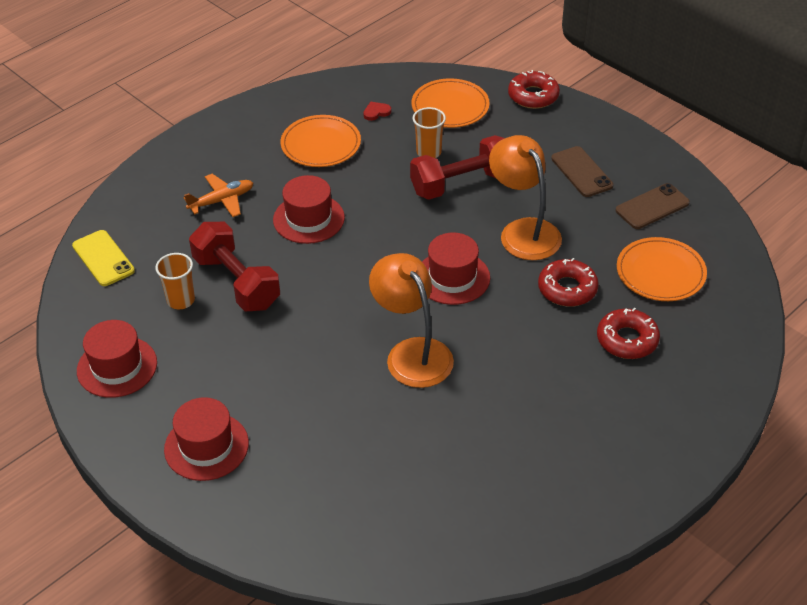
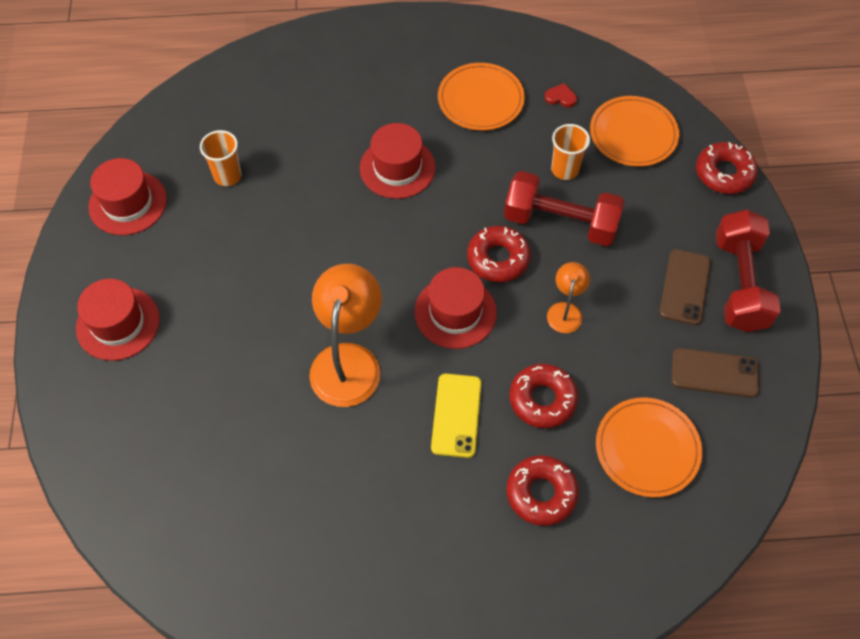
camera: 40 degrees right, 15 degrees up
yellow phone [72,230,135,286] -> yellow phone moved to [431,374,482,458]
orange plane [183,174,253,217] -> none
red dumbbell [189,222,280,311] -> red dumbbell moved to [716,210,781,332]
orange lamp [489,135,562,260] -> orange lamp [547,262,590,333], size x0.52
none -> red donut [467,226,531,282]

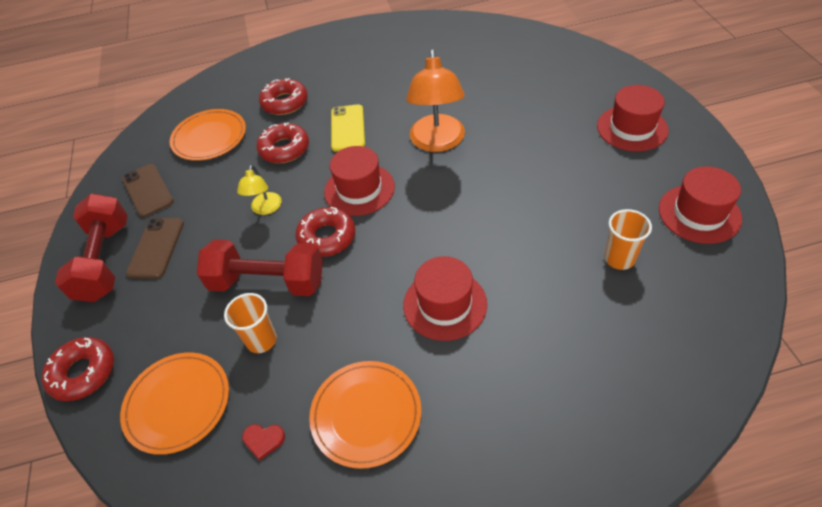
camera: 175 degrees right, 10 degrees down
orange lamp [547,262,590,333] -> yellow lamp [237,165,281,215]
brown phone [672,348,759,398] -> brown phone turned 60 degrees clockwise [122,164,174,217]

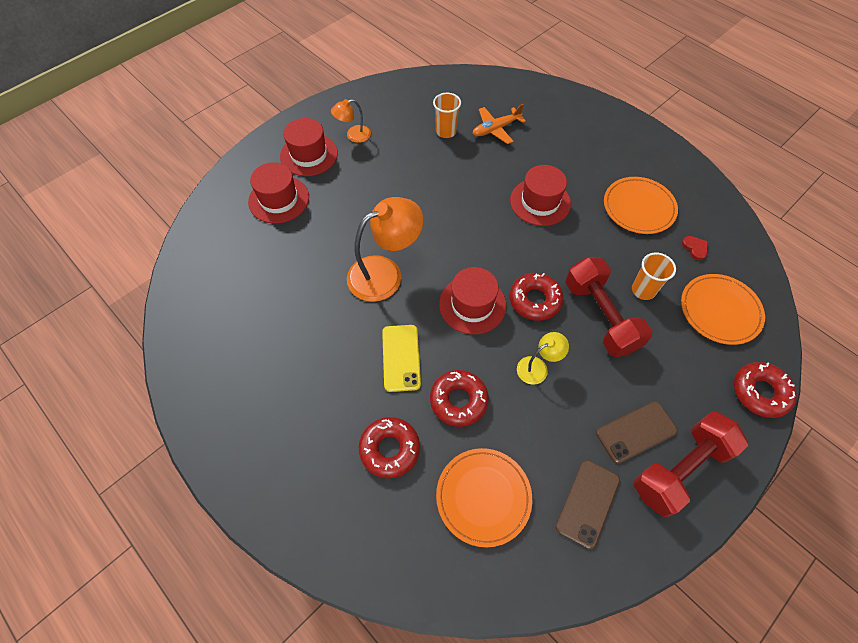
camera: 125 degrees left, 10 degrees up
yellow phone [331,104,365,152] -> yellow phone turned 60 degrees counterclockwise [382,325,421,392]
red hat [659,166,742,244] -> red hat moved to [248,162,309,223]
none -> orange lamp [331,99,371,143]
none -> orange plane [473,104,526,144]

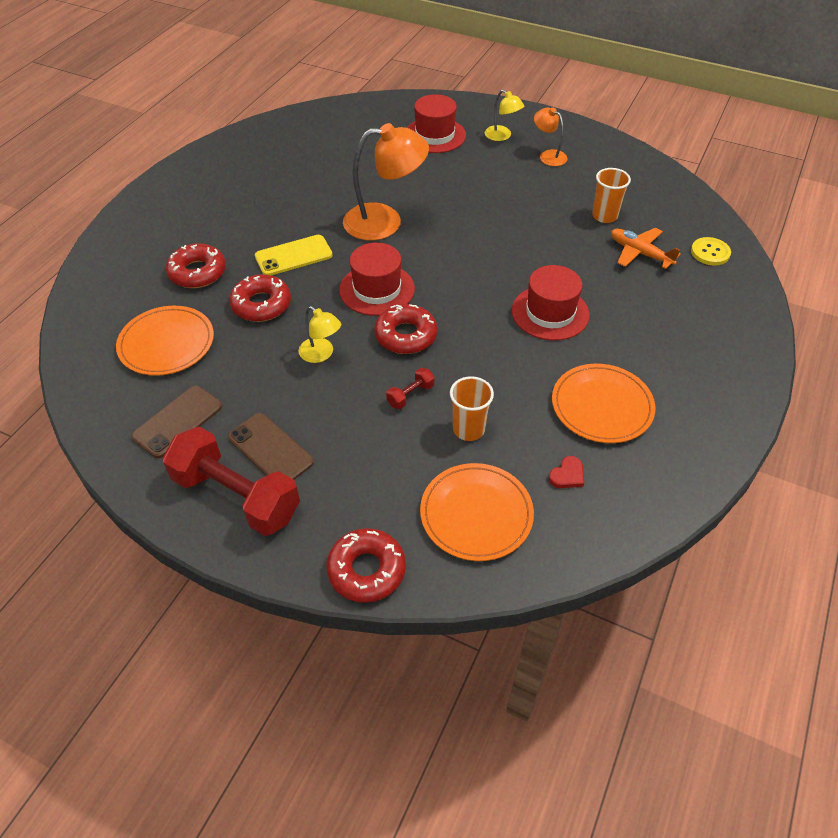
camera: 70 degrees right, 10 degrees down
red hat [280,118,338,176] -> yellow lamp [485,90,524,141]
orange lamp [347,197,423,302] -> orange lamp turned 45 degrees counterclockwise [343,123,429,241]
brown phone [556,460,620,549] -> brown phone turned 60 degrees counterclockwise [131,386,222,458]
red dumbbell [565,257,653,357] -> red dumbbell [386,368,435,409], size x0.41
none -> yellow button [691,237,731,266]

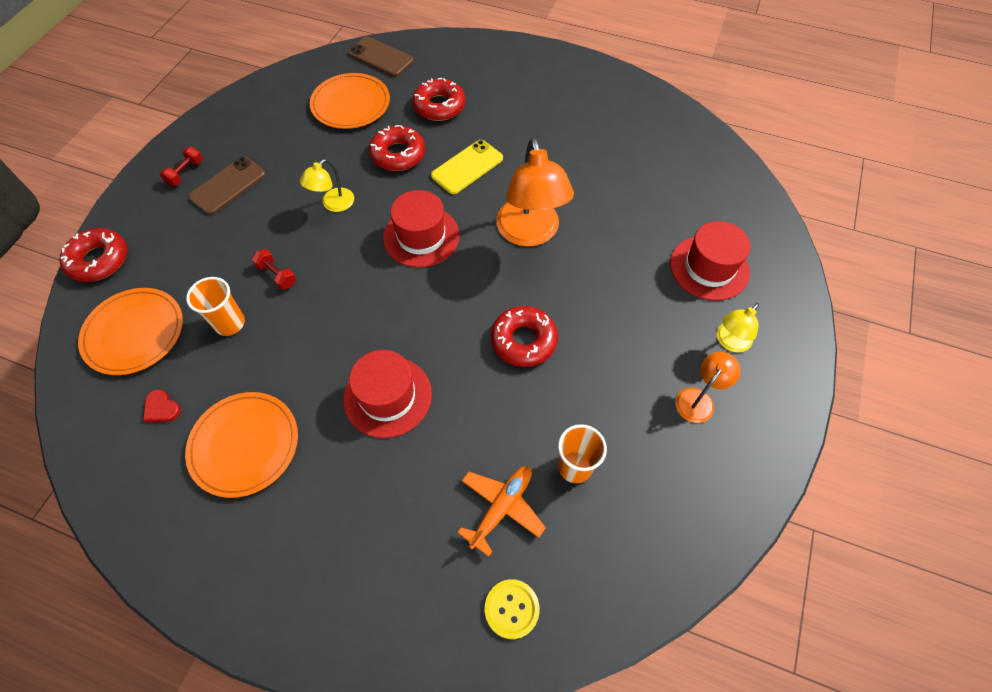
camera: 85 degrees right, 10 degrees up
brown phone [131,386,222,458] -> brown phone moved to [348,36,414,77]
red dumbbell [162,427,300,536] -> red dumbbell [160,146,203,186], size x0.41
yellow phone [255,235,333,275] -> yellow phone turned 75 degrees clockwise [431,140,503,194]
red donut [374,304,437,354] -> red donut moved to [491,306,558,367]

